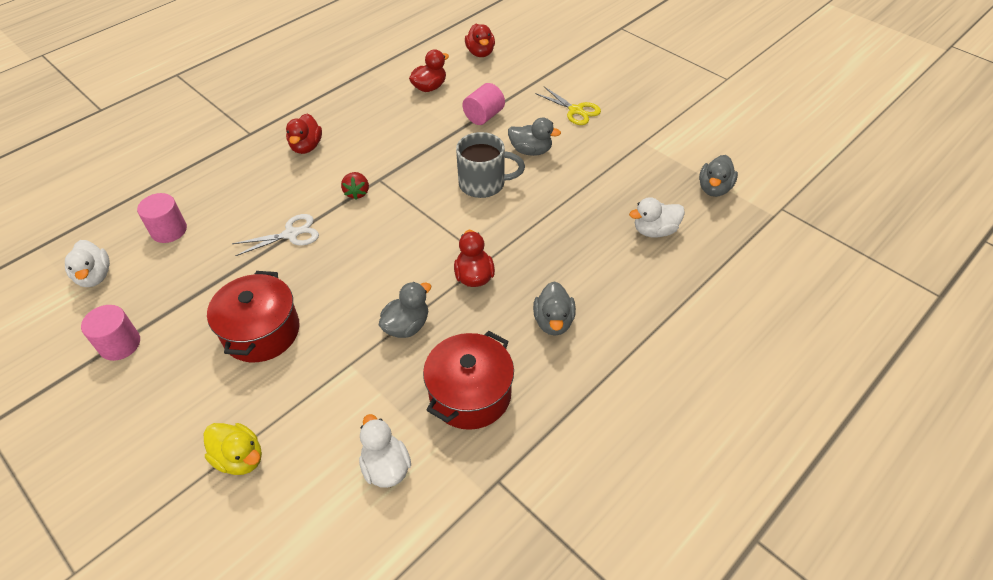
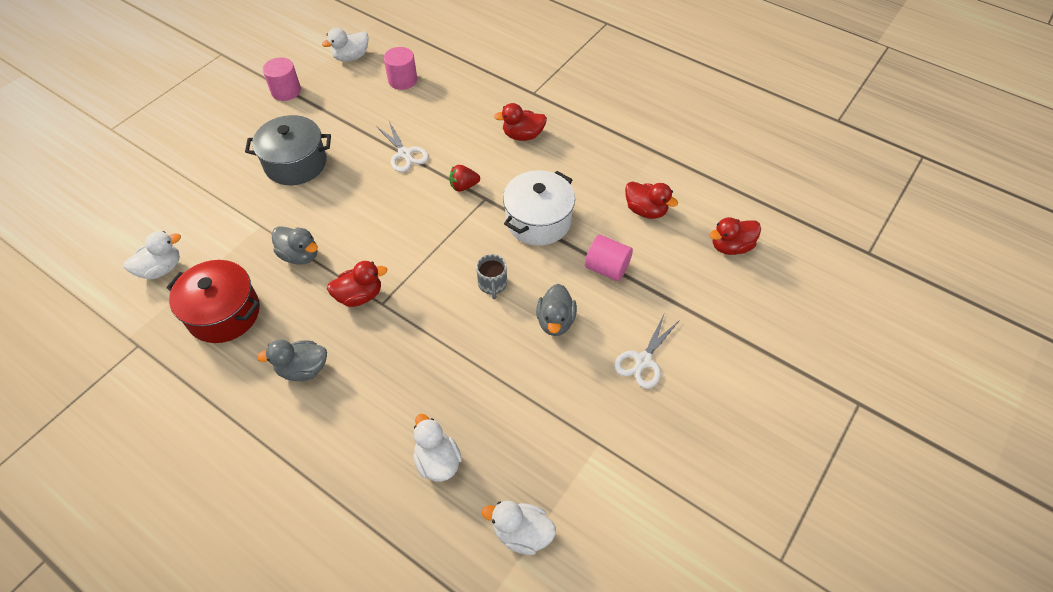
camera: 80 degrees right, 5 degrees up
yellow duck [204,423,262,475] -> none
red pot [207,271,299,362] -> grey pot [245,115,331,185]
grey mug [456,132,525,198] -> grey mug [476,254,507,299], size x0.58
yellow scissors [535,87,601,125] -> white scissors [614,315,680,389]
grey duck [699,155,738,197] -> white duck [482,501,556,555]
none -> white pot [503,170,575,246]

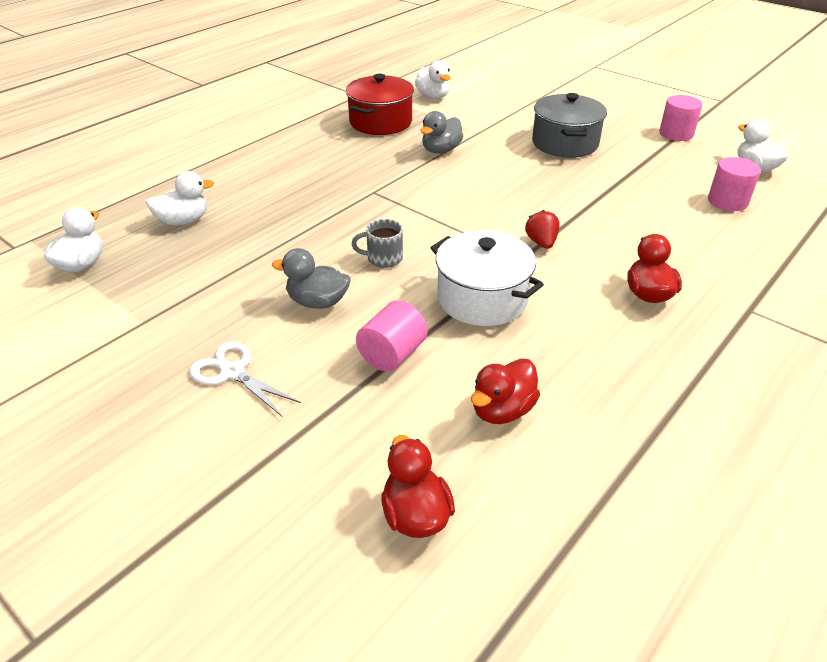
camera: 95 degrees right, 15 degrees down
grey duck [257,340,327,381] -> none
red duck [327,261,387,307] -> none
white scissors [376,121,429,172] -> none

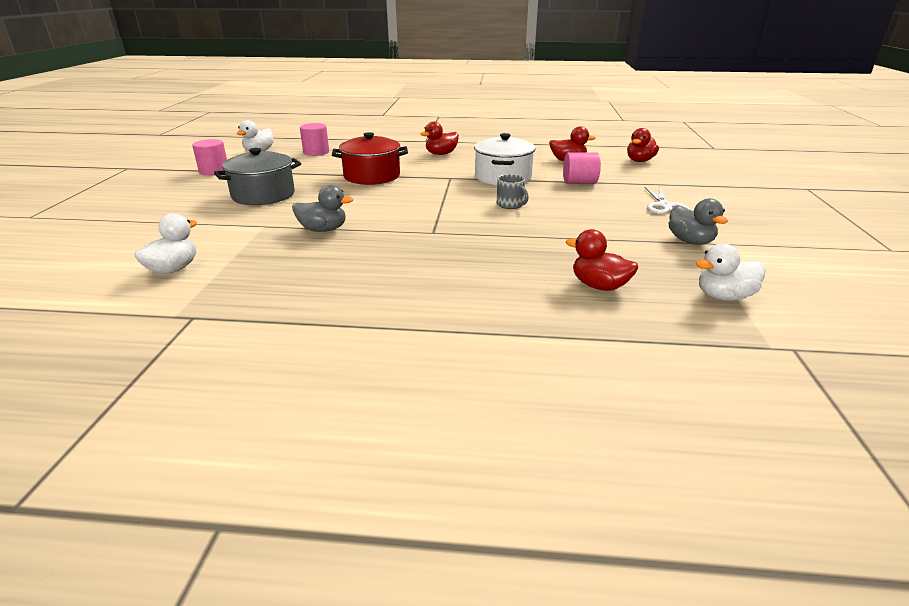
camera: 125 degrees left, 10 degrees down
white duck [146,171,214,225] -> red duck [566,229,638,291]
grey duck [272,248,351,309] -> grey duck moved to [669,198,728,245]
red pot [346,74,414,135] -> red pot moved to [332,132,408,185]
red strawberry [525,210,560,249] -> none

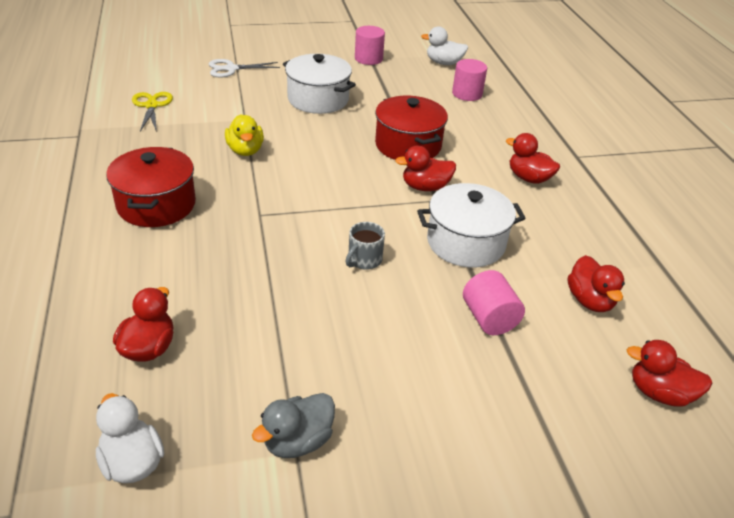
camera: 70 degrees right, 10 degrees up
white duck [135,213,197,274] -> yellow scissors [132,92,173,132]
grey pot [214,148,301,205] -> white pot [283,54,356,114]
grey duck [292,185,353,232] -> yellow duck [225,114,264,156]
white scissors [645,186,690,214] -> white scissors moved to [209,59,280,78]
none -> red pot [106,147,196,227]
none -> red duck [395,145,456,191]

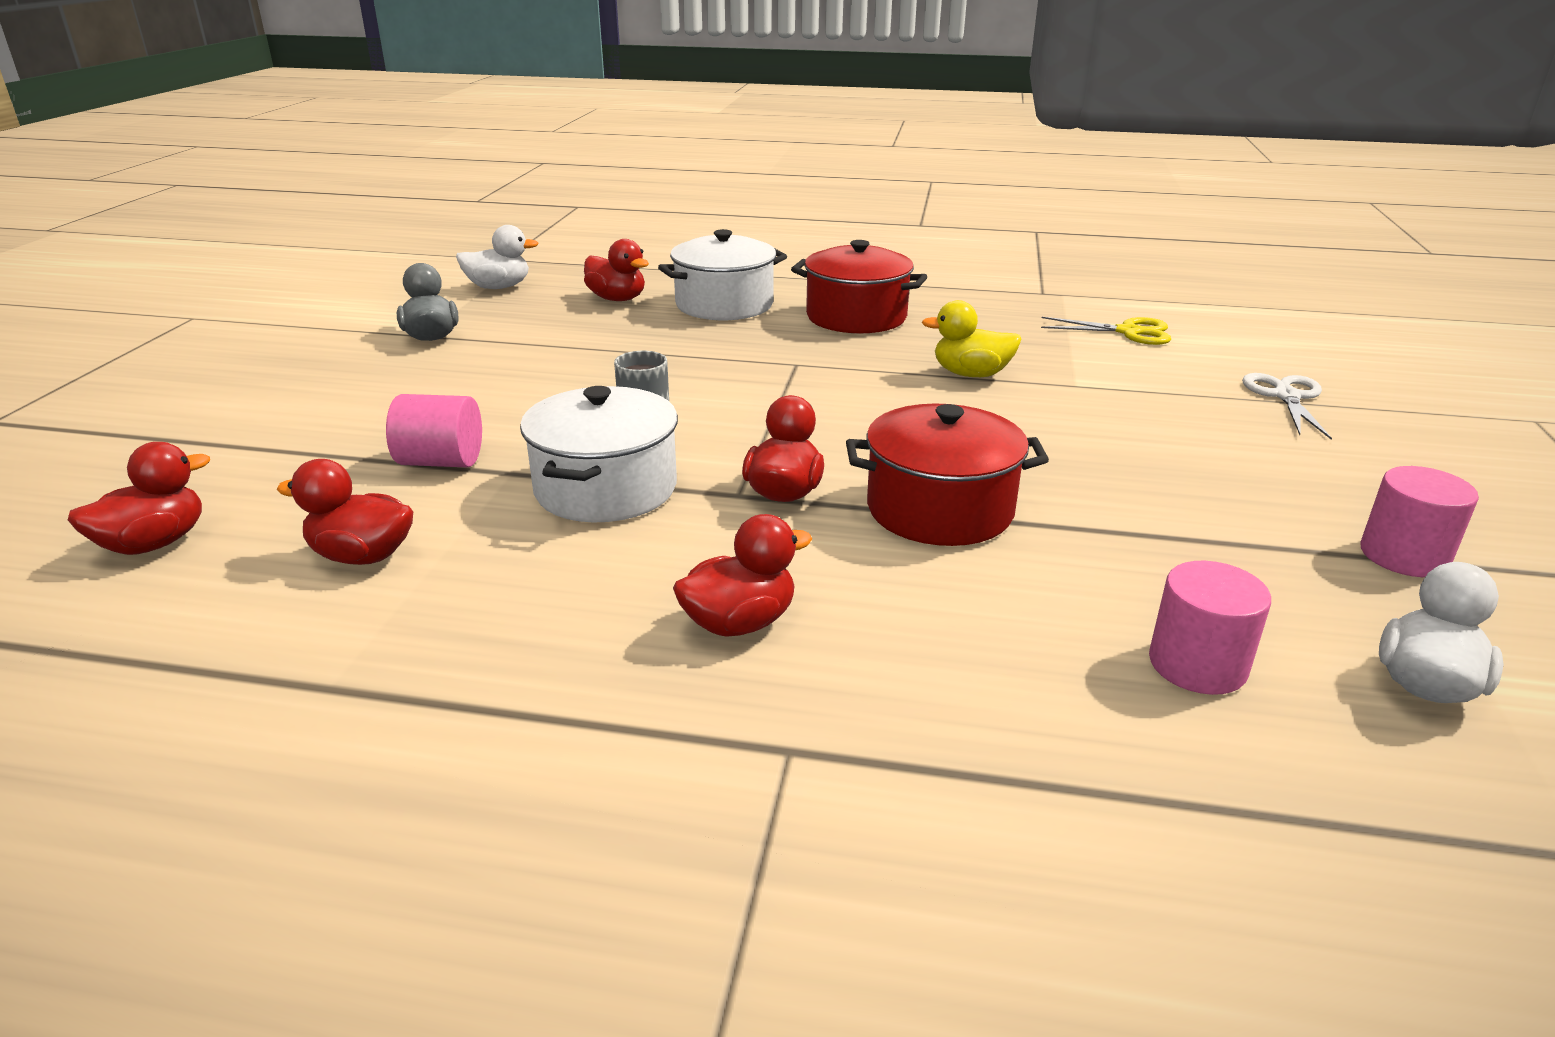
camera: 115 degrees right, 10 degrees down
white pot [283,54,356,114] -> white pot moved to [658,229,787,320]

